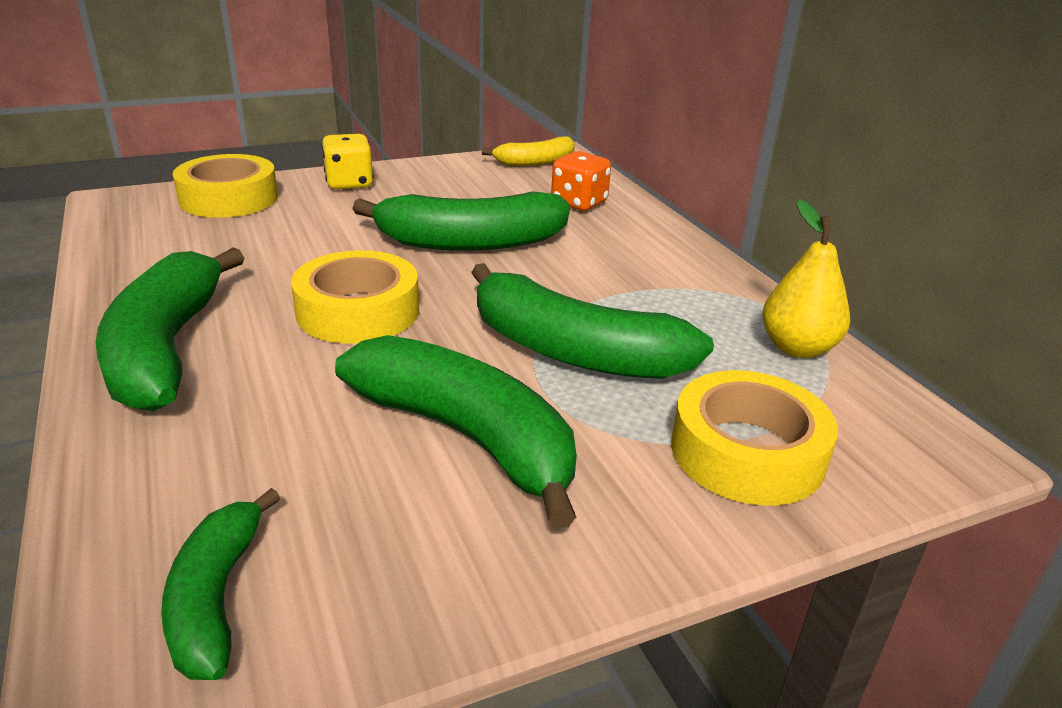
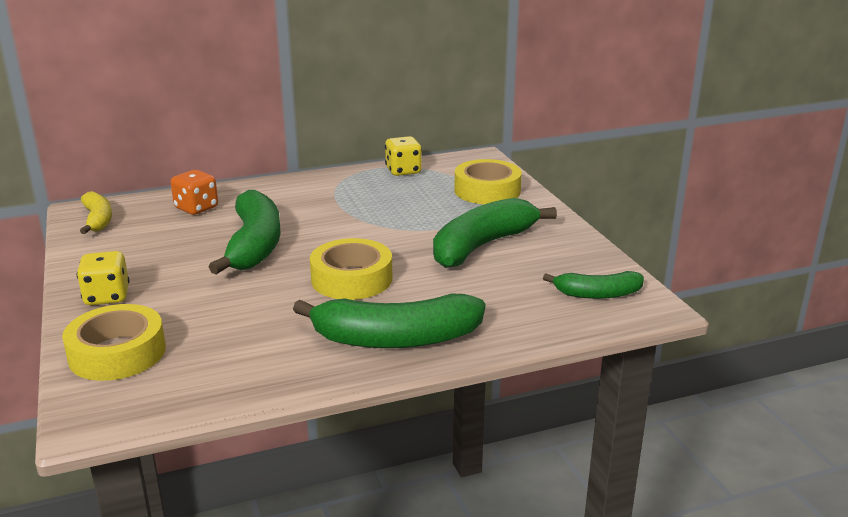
camera: 85 degrees left, 5 degrees down
green banana [471,263,714,379] -> none
yellow pear [762,199,850,358] -> yellow dice [385,136,422,176]

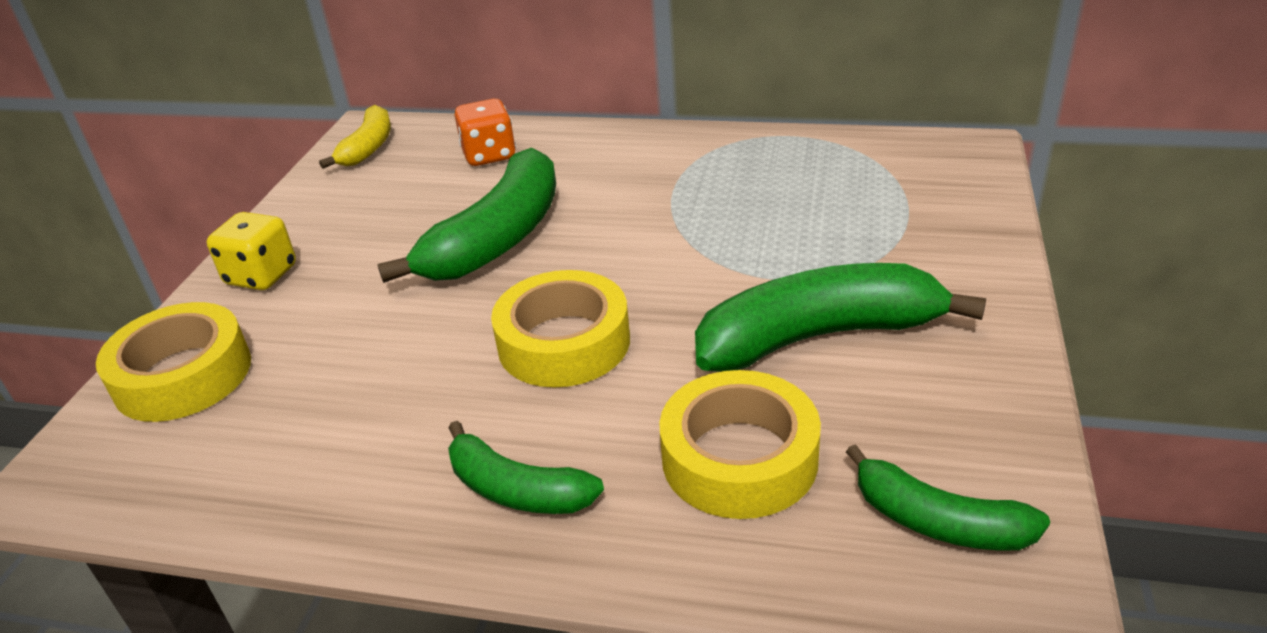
camera: 35 degrees right, 10 degrees up
green banana [293,293,485,348] -> green banana [448,421,604,514], size x0.57
yellow dice [385,136,422,176] -> none
yellow tape [454,159,522,204] -> yellow tape moved to [659,370,821,519]

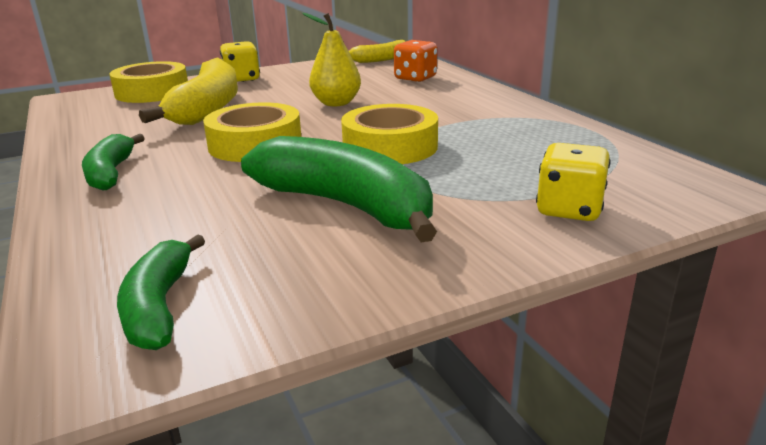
camera: 50 degrees right, 10 degrees down
green banana [377,148,556,283] -> yellow pear [302,13,361,106]
yellow tape [659,370,821,519] -> yellow tape moved to [341,104,438,164]
none -> yellow banana [139,57,238,125]
none -> yellow dice [536,143,611,221]

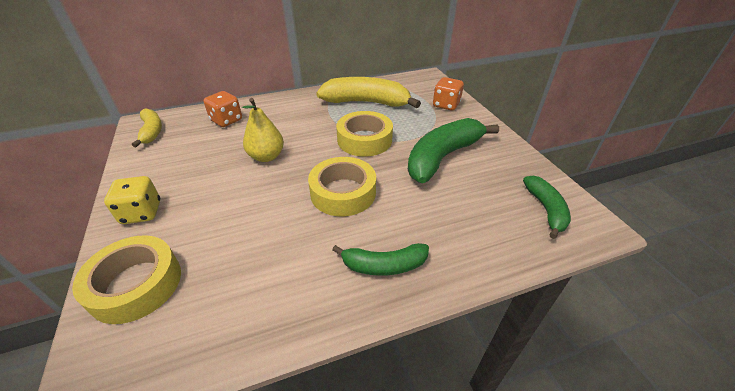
camera: 85 degrees left, 15 degrees up
green banana [117,234,205,350] -> green banana turned 90 degrees counterclockwise [523,176,571,239]
yellow banana [139,57,238,125] -> yellow banana moved to [316,77,421,108]
yellow dice [536,143,611,221] -> orange dice [433,77,464,110]

